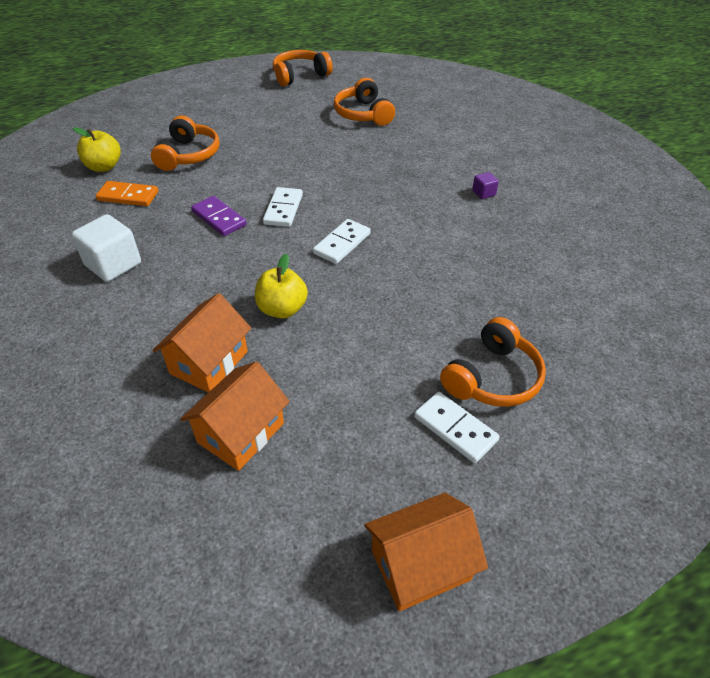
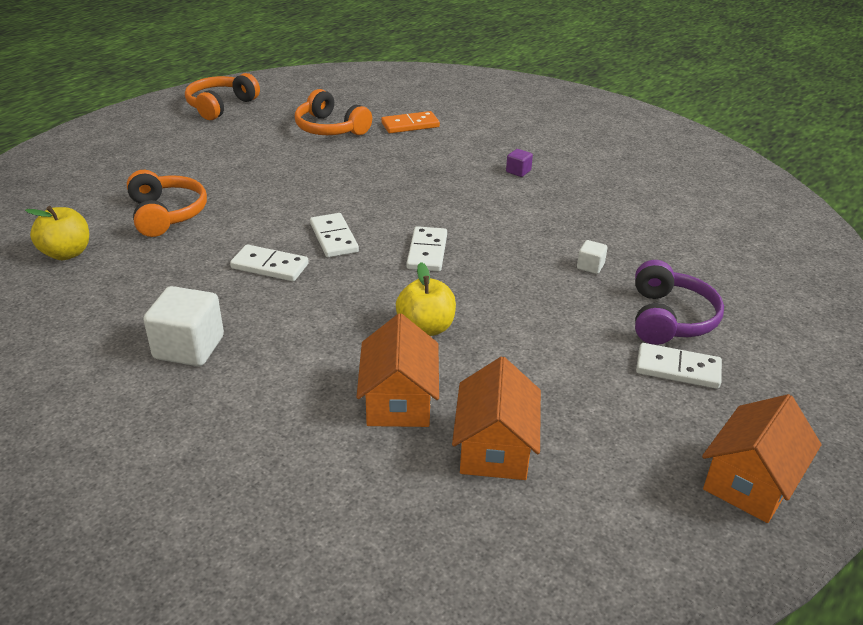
camera: 30 degrees left, 10 degrees down
orange domino [96,181,158,206] -> orange domino moved to [381,111,440,133]
purple domino [191,196,247,236] -> white domino [230,244,309,281]
orange headphones [440,317,546,407] -> purple headphones [635,260,724,345]
none -> white cube [577,240,607,274]

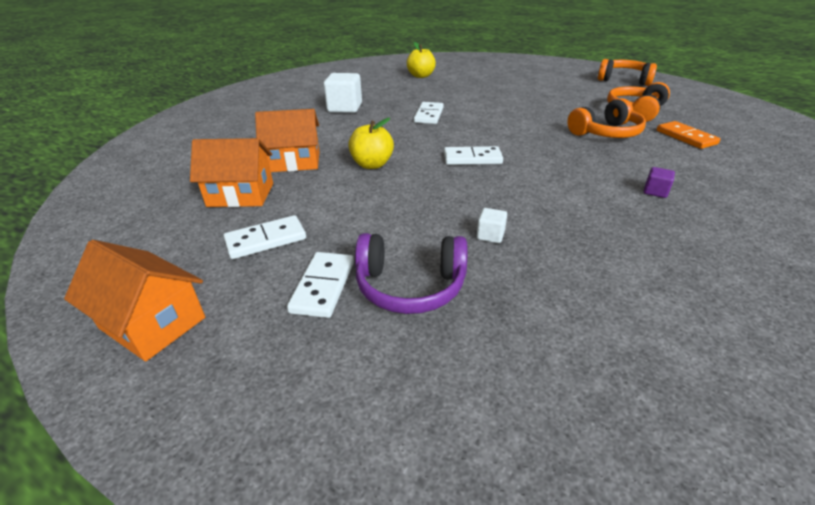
camera: 85 degrees right, 0 degrees up
orange headphones [127,170,207,237] -> orange headphones moved to [567,98,646,138]
white domino [310,213,359,258] -> white domino moved to [224,215,306,259]

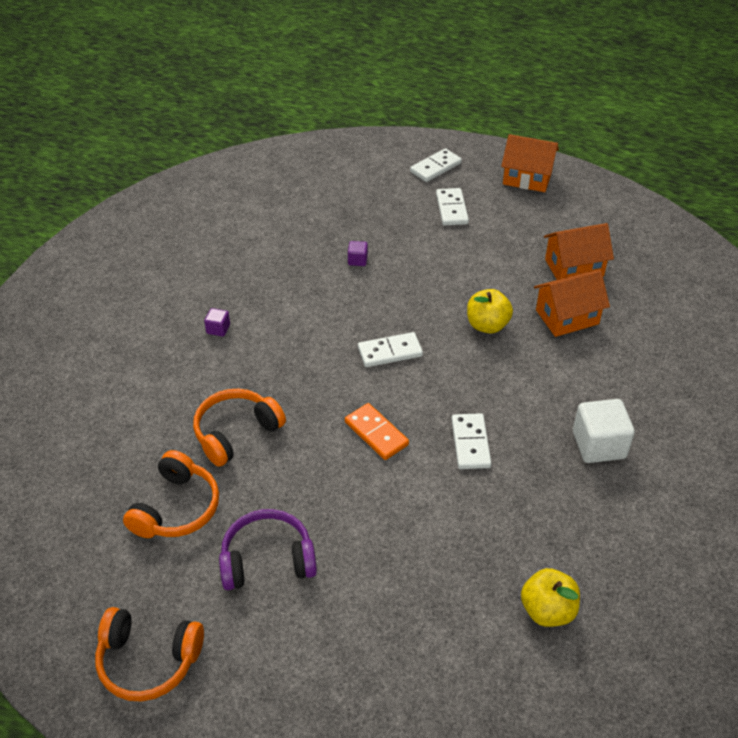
camera: 165 degrees right, 10 degrees up
white domino [224,215,306,259] -> white domino moved to [410,148,462,182]
purple headphones [355,233,467,314] -> purple headphones moved to [219,509,317,590]
white cube [477,208,507,243] -> purple cube [348,241,368,266]
orange domino [657,121,720,149] -> orange domino moved to [345,403,409,460]

